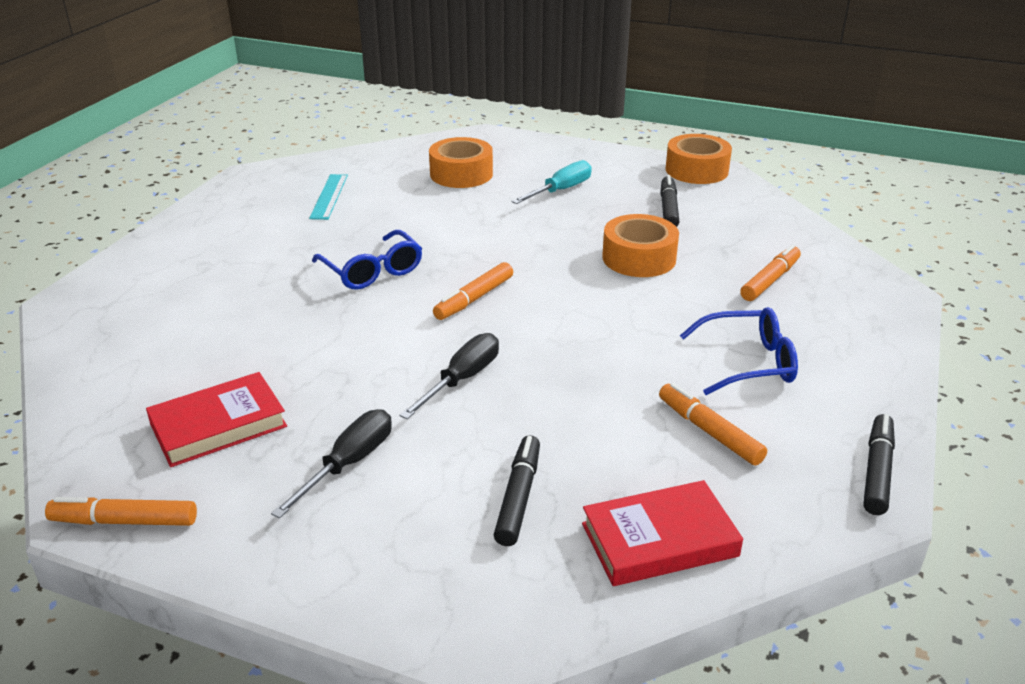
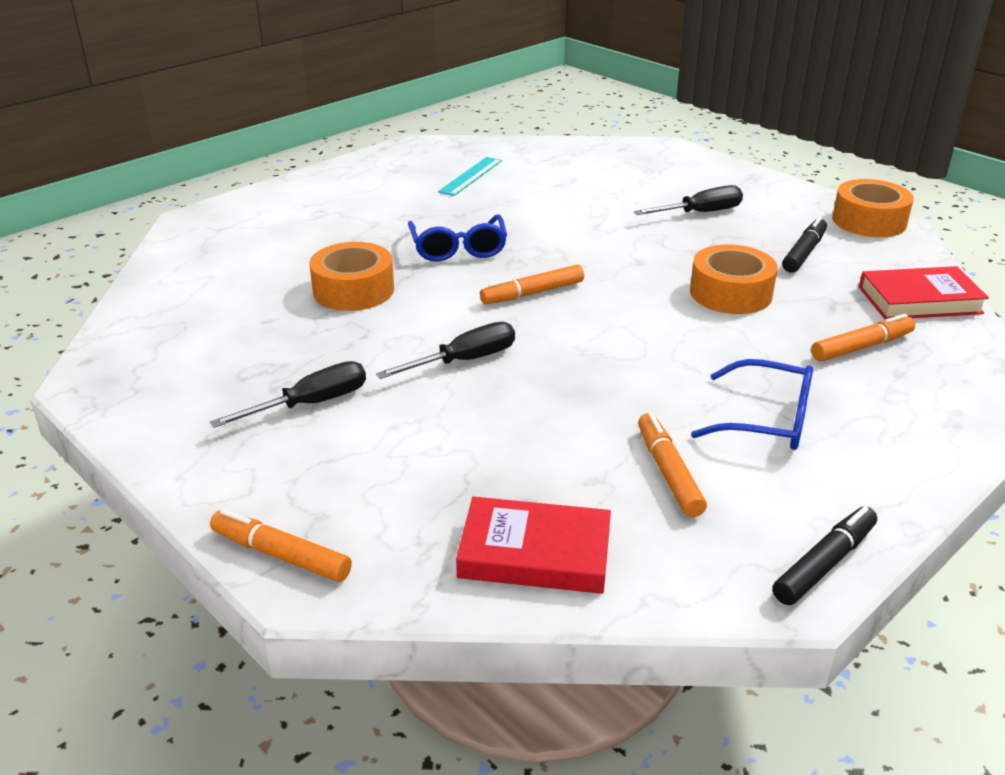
camera: 25 degrees right, 0 degrees up
orange marker [45,497,197,526] -> orange marker moved to [210,509,352,582]
red book [146,372,287,467] -> red book moved to [859,266,989,320]
orange tape [429,137,493,188] -> orange tape moved to [309,242,394,311]
black marker [494,435,540,546] -> none
turquoise screwdriver [511,160,592,204] -> black screwdriver [634,185,743,215]

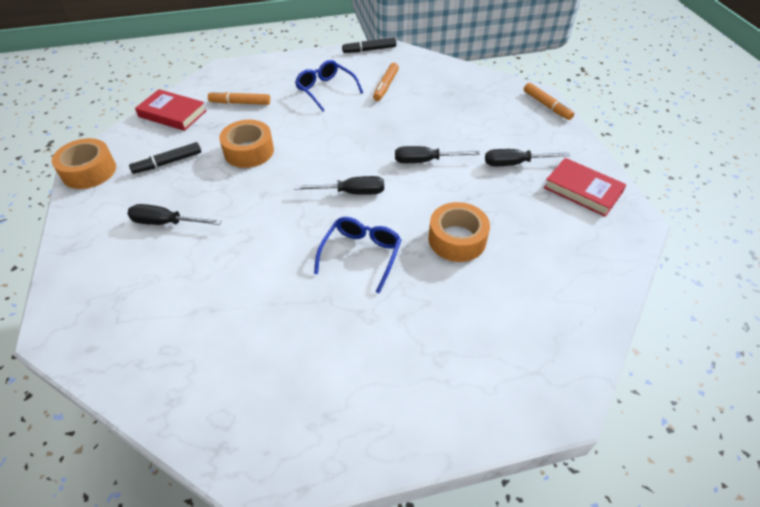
camera: 150 degrees left, 15 degrees up
turquoise ruler [438,157,502,196] -> none
red book [456,497,611,594] -> red book moved to [544,158,627,217]
orange marker [480,264,584,304] -> black screwdriver [294,176,384,195]

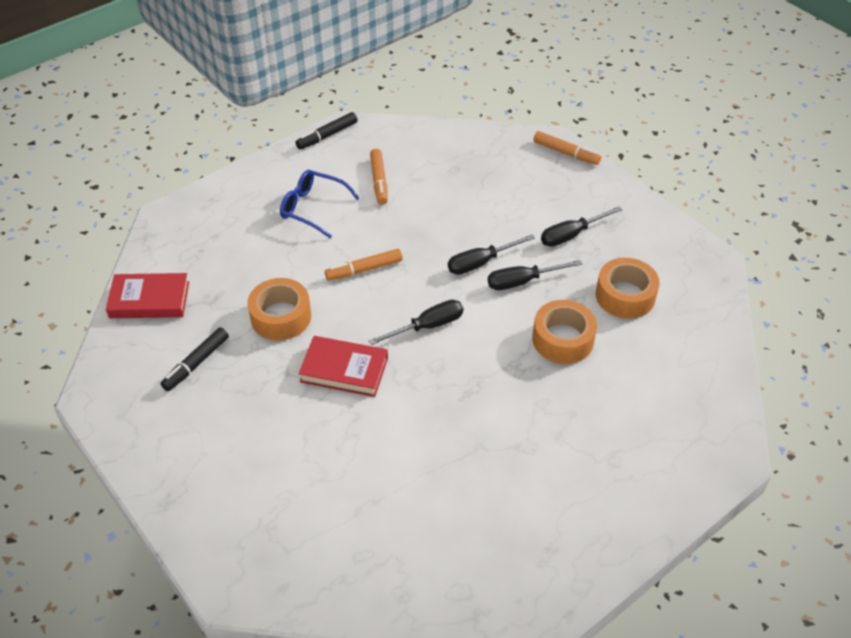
camera: 25 degrees left, 0 degrees up
orange tape [52,138,116,189] -> orange tape moved to [596,258,660,319]
black screwdriver [127,204,222,225] -> black screwdriver moved to [488,260,582,290]
orange marker [208,91,270,105] -> orange marker moved to [325,249,403,281]
blue glasses [314,217,401,293] -> none
red book [544,158,627,217] -> red book moved to [299,336,388,397]

